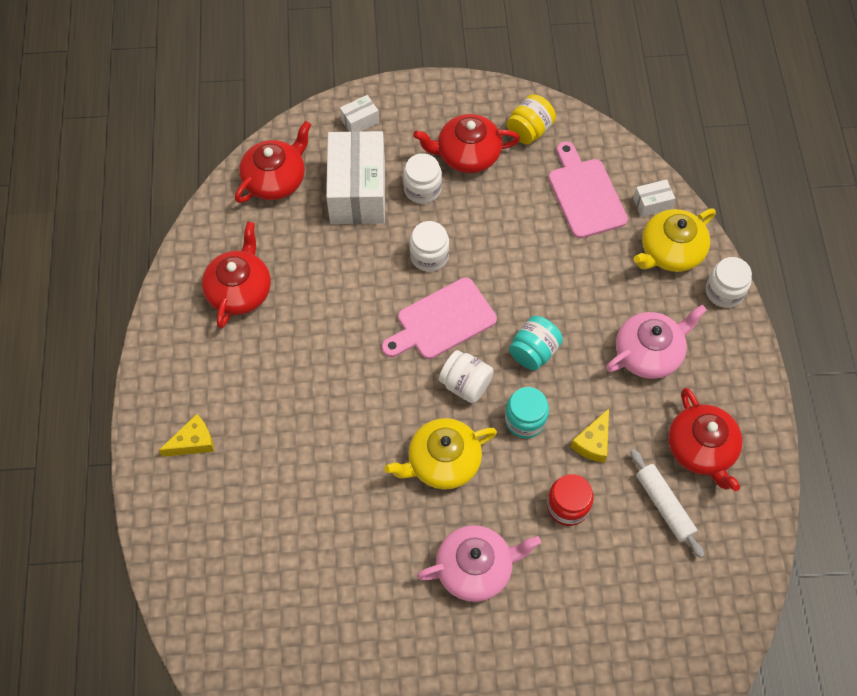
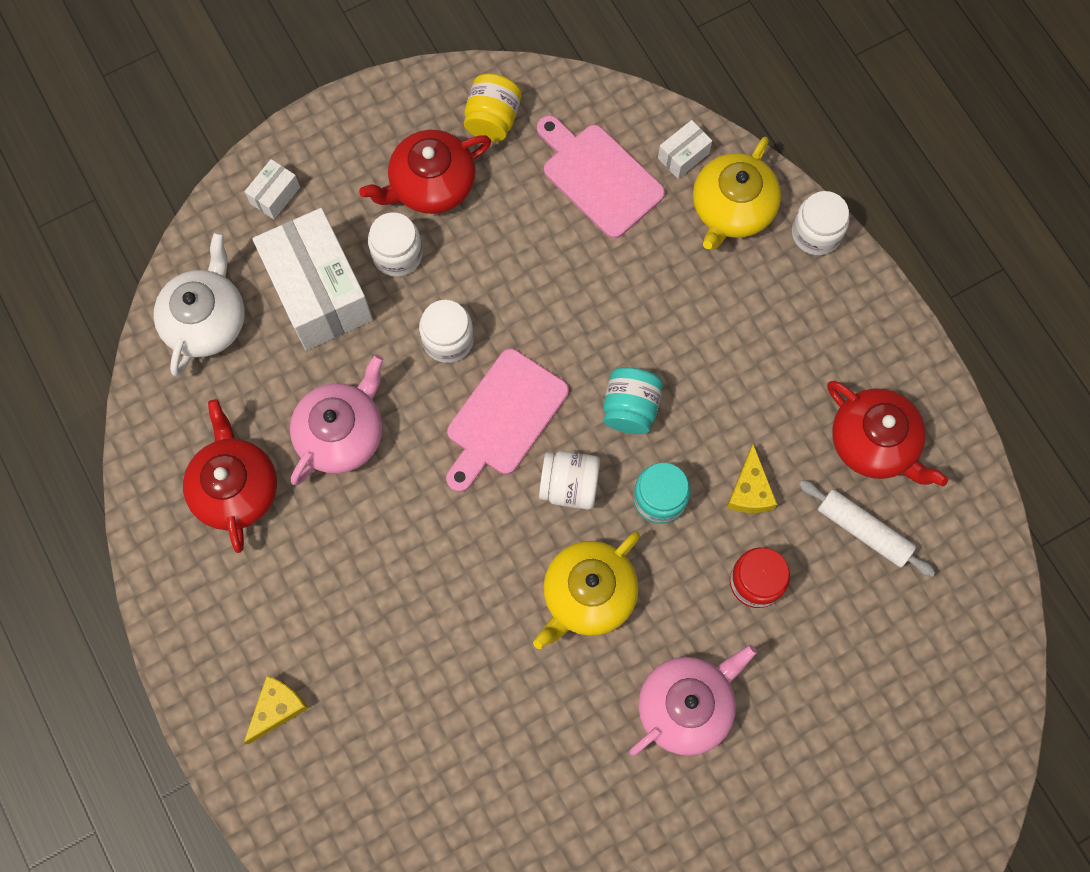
camera: 25 degrees left, 10 degrees up
red teapot [235,121,312,203] -> white teapot [153,232,245,376]
pink teapot [606,305,707,379] -> pink teapot moved to [290,355,384,485]

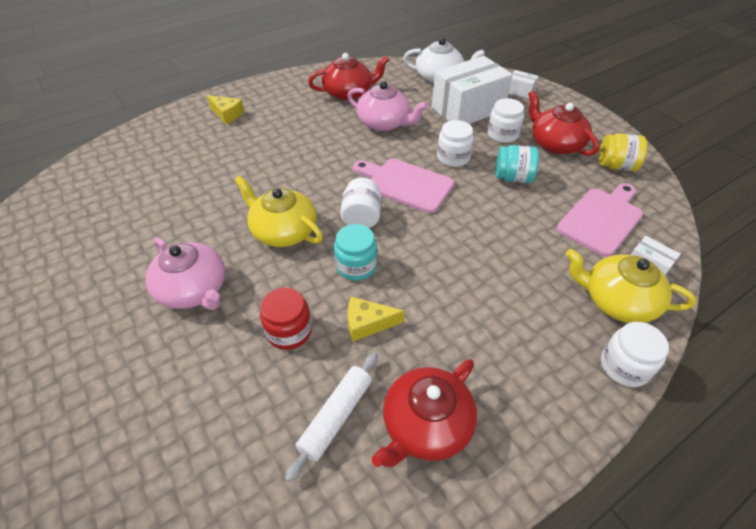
camera: 85 degrees right, 25 degrees down
turquoise jar [603,367,663,434] -> turquoise jar moved to [496,145,539,183]

